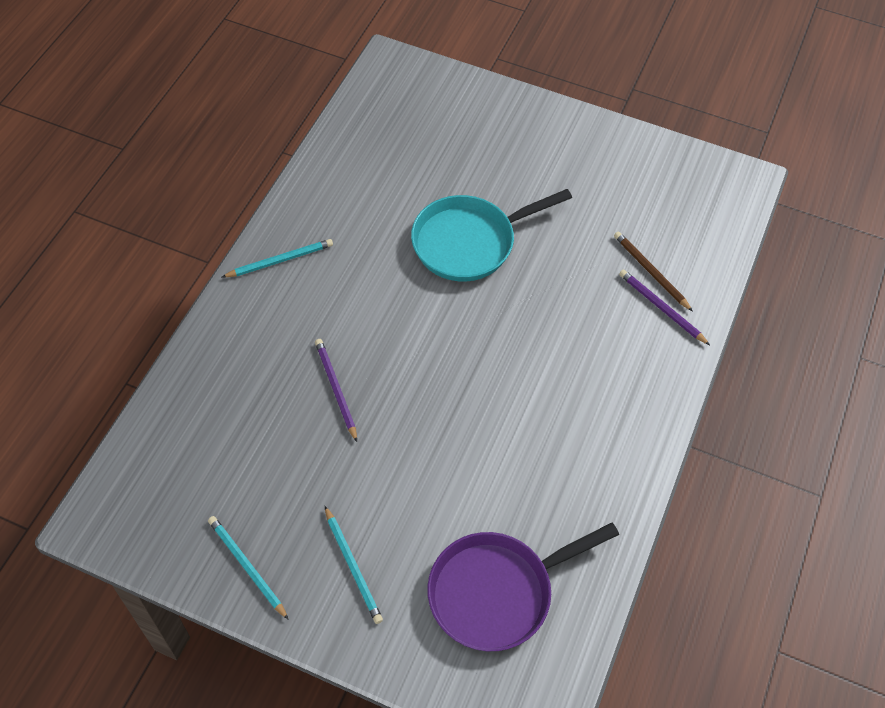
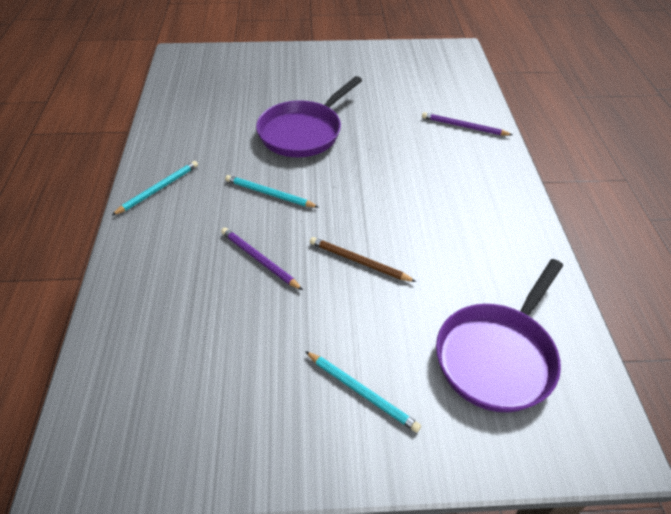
camera: 25 degrees left, 10 degrees down
turquoise pencil [208,516,289,620] -> turquoise pencil moved to [225,175,318,208]
turquoise pan [411,189,572,281] -> purple pan [256,76,362,157]
brown pencil [614,232,693,311] -> brown pencil moved to [310,237,416,282]

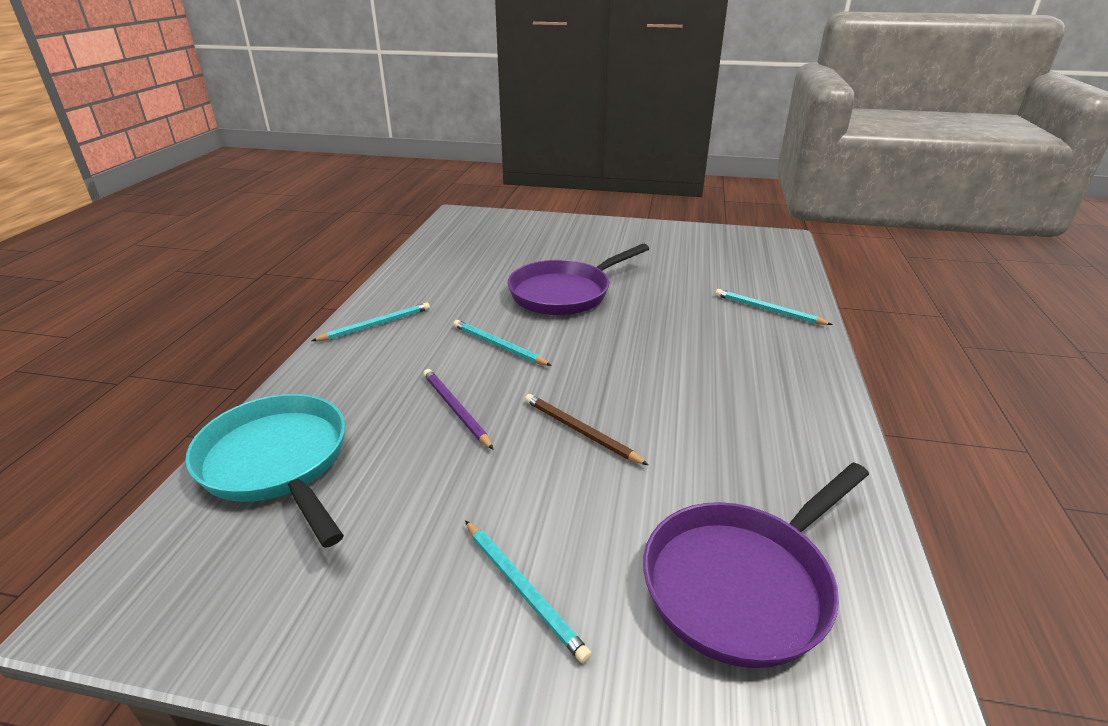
camera: 15 degrees right, 15 degrees down
purple pencil [422,112,513,136] -> turquoise pencil [715,289,833,325]
none -> turquoise pan [185,394,345,548]

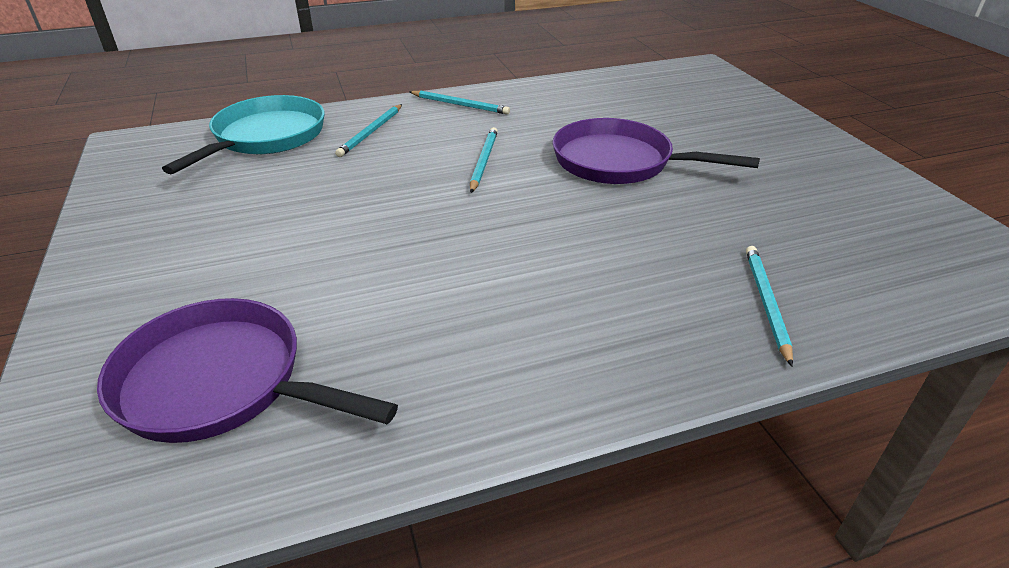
camera: 60 degrees right, 5 degrees up
purple pencil [423,369,494,450] -> none
turquoise pencil [465,520,592,663] -> turquoise pencil moved to [335,104,402,157]
brown pencil [525,394,648,465] -> none

